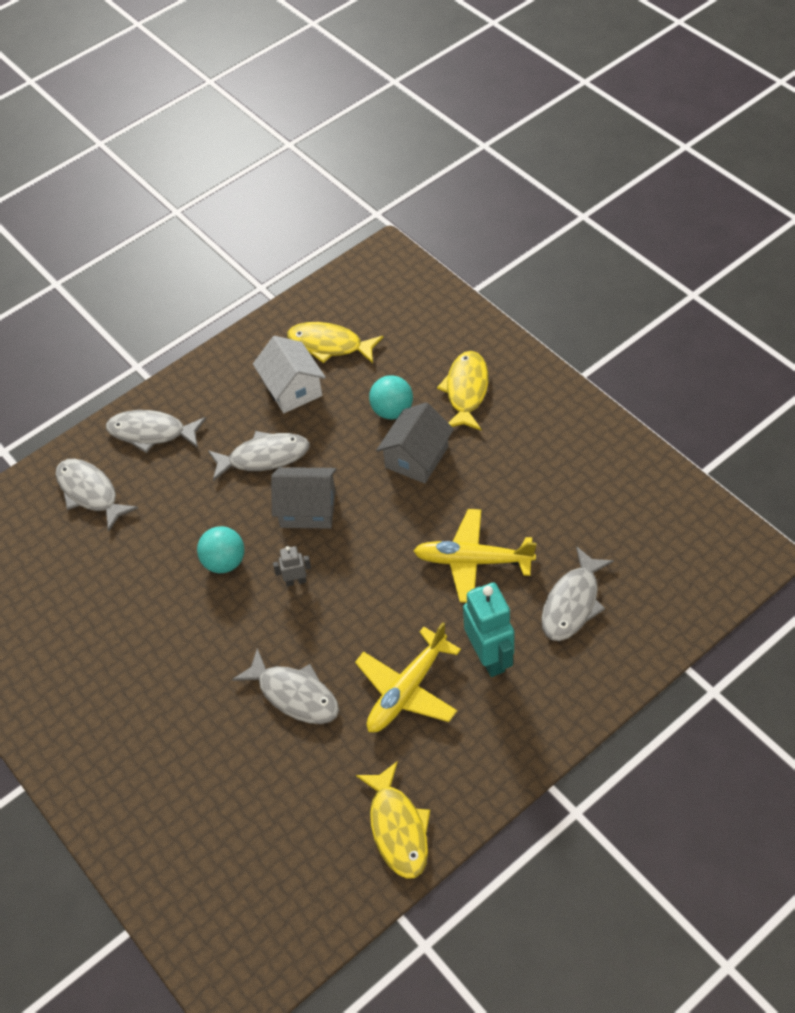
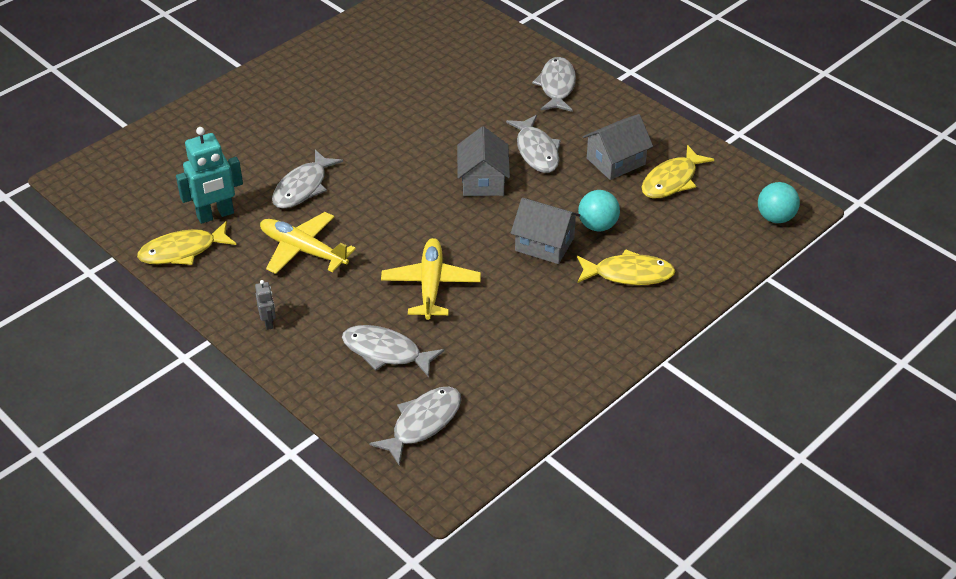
camera: 80 degrees right, 10 degrees down
grey fish [55,459,138,532] -> grey fish moved to [369,387,461,466]
turquoise ball [197,526,244,573] -> turquoise ball moved to [758,182,800,223]
white house [253,336,326,413] -> grey house [583,114,653,180]
grey robot [273,546,311,586] -> grey robot moved to [255,280,276,330]
yellow fish [287,322,383,363] -> yellow fish turned 150 degrees counterclockwise [642,145,714,198]
turquoise robot [463,582,514,677] -> turquoise robot moved to [176,127,243,224]

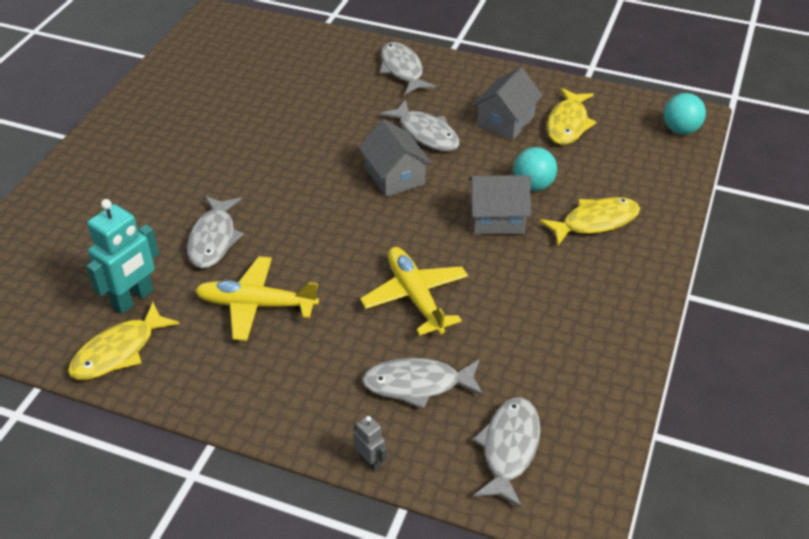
camera: 25 degrees left, 0 degrees up
grey robot [255,280,276,330] -> grey robot moved to [353,415,387,472]

